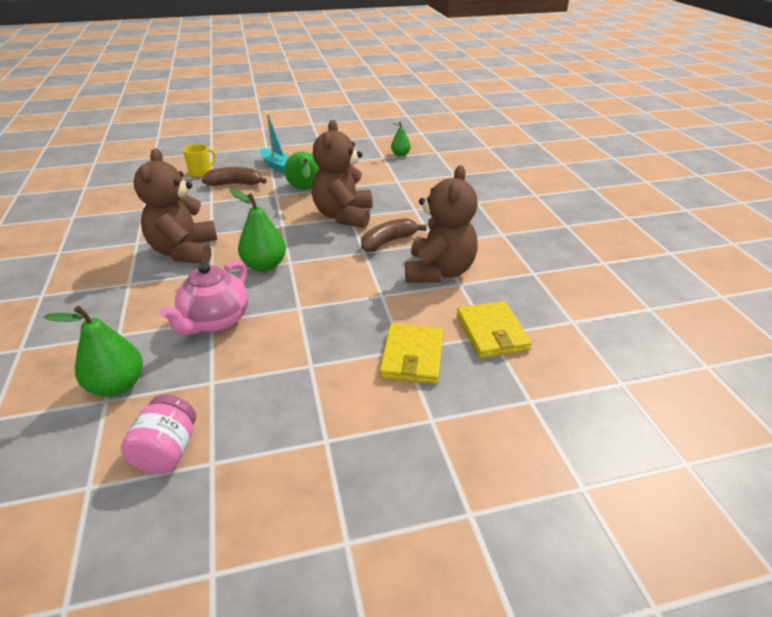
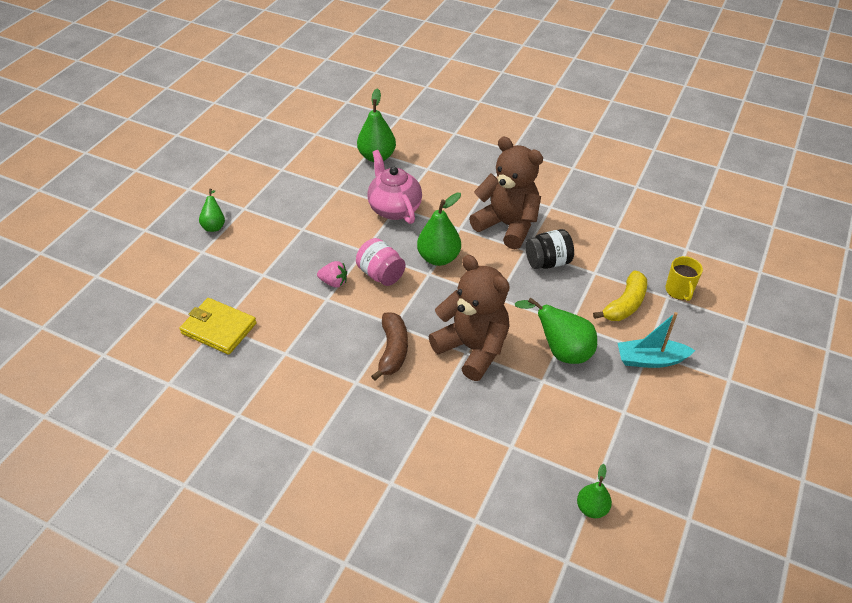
camera: 130 degrees right, 10 degrees up
pink jar [121,395,196,474] -> pink jar moved to [356,238,405,286]
brown banana [202,167,267,186] -> yellow banana [593,271,647,321]
yellow wallet [380,323,444,384] -> none
brown teddy bear [405,165,478,282] -> none
none -> green pear [199,189,225,232]
none -> pink strawberry [317,261,347,287]
none -> black jar [526,229,574,269]

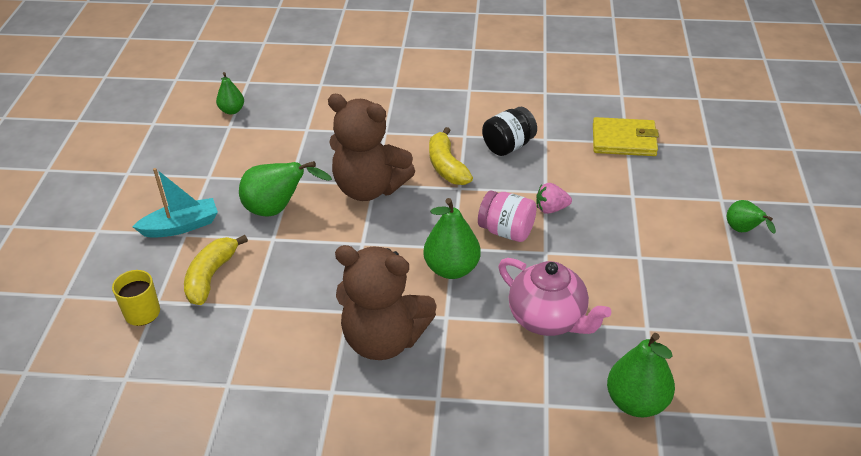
camera: 160 degrees right, 5 degrees down
brown banana [371,312,408,381] -> yellow banana [429,127,473,185]
black jar [526,229,574,269] -> black jar moved to [482,107,537,156]

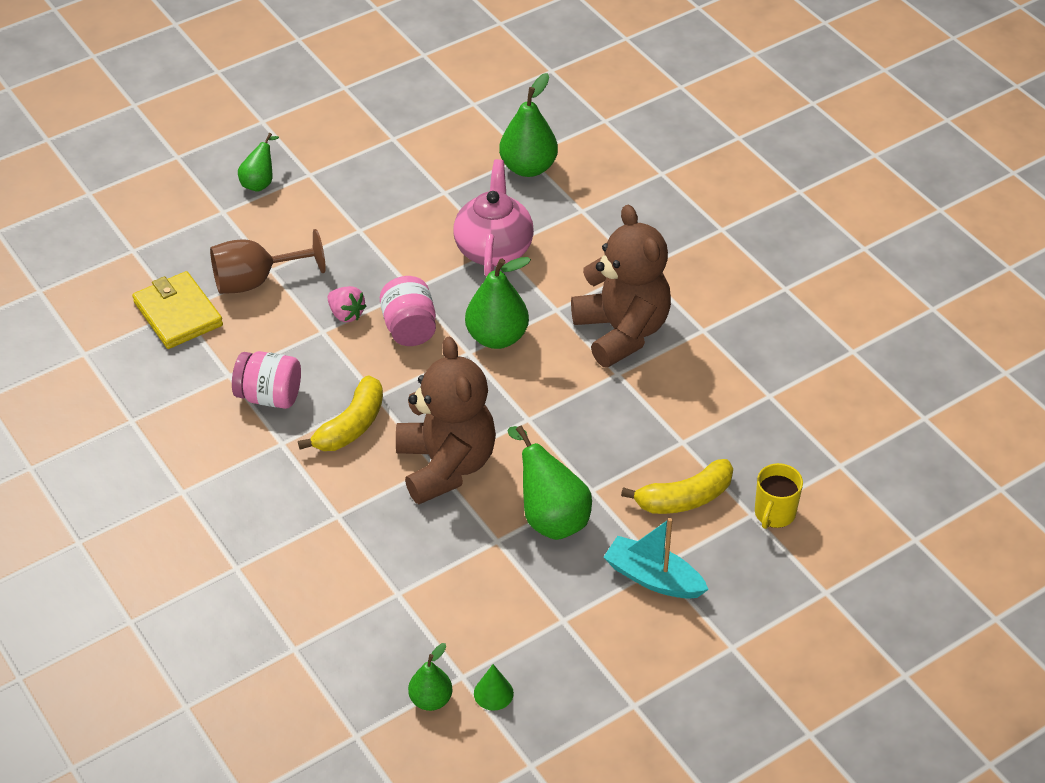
camera: 130 degrees left, 5 degrees up
black jar [482,107,537,156] -> pink jar [232,351,301,409]
none -> brown goblet [210,229,326,294]
none -> green cone [474,664,514,711]

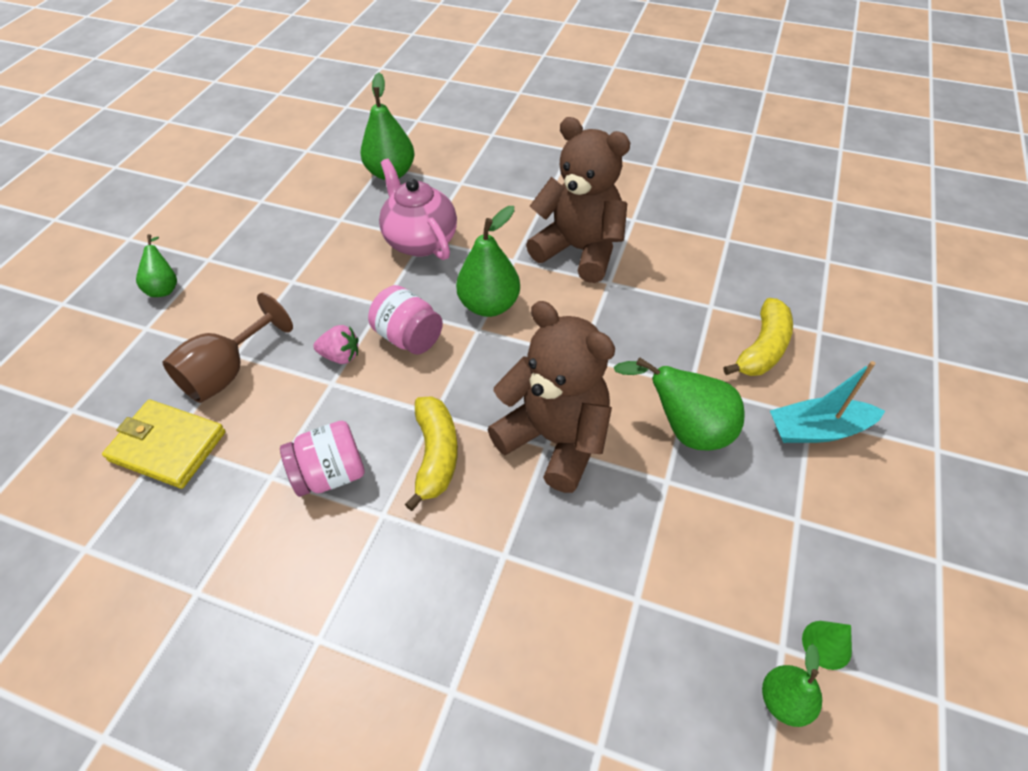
camera: 35 degrees left, 5 degrees up
yellow mug [755,463,803,529] -> none

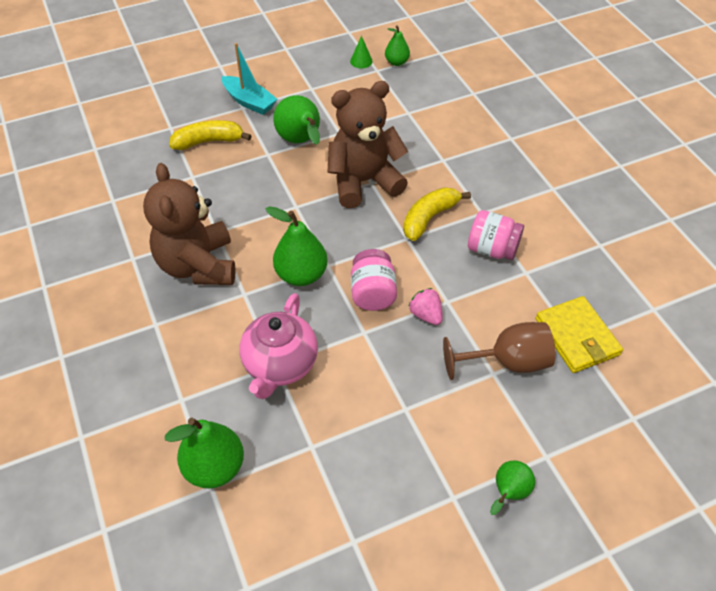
camera: 135 degrees left, 0 degrees up
brown teddy bear [488,301,615,493] -> brown teddy bear turned 75 degrees clockwise [328,81,408,208]

